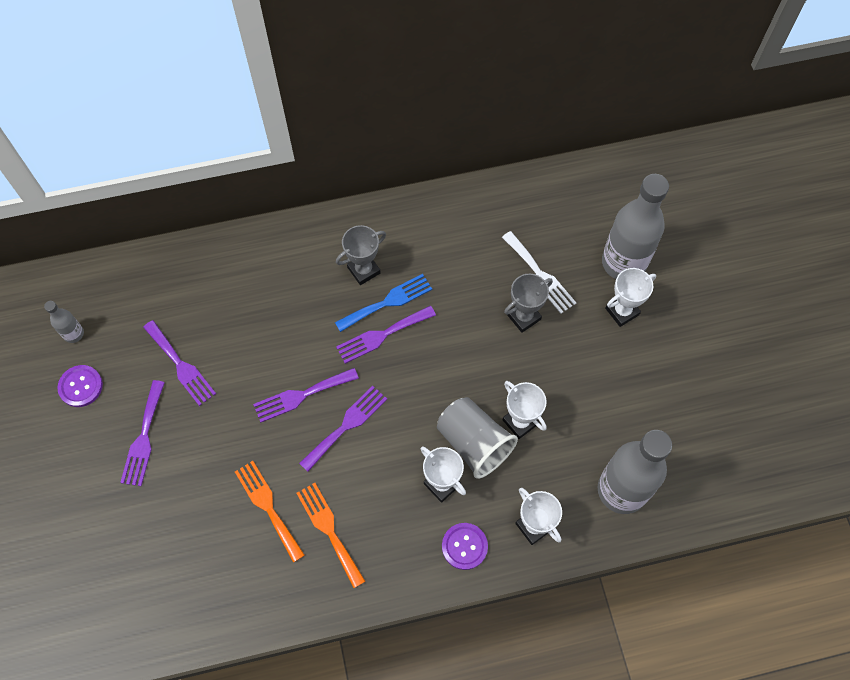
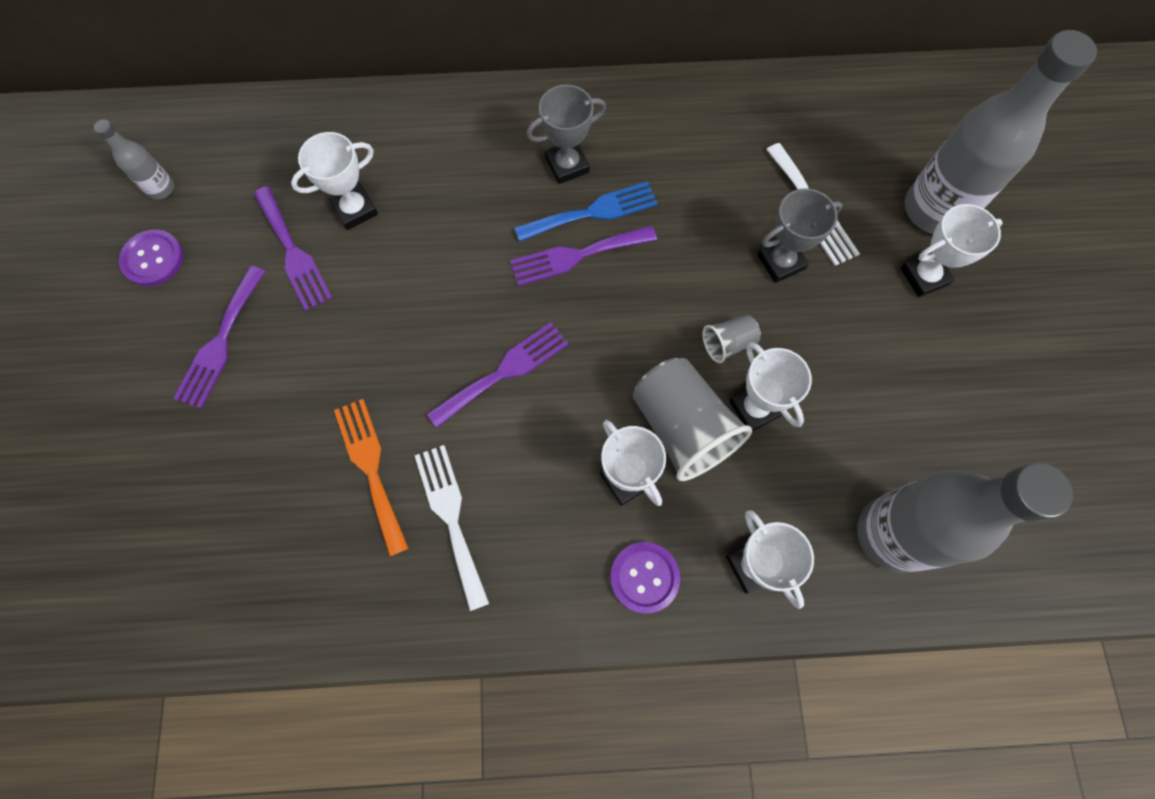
camera: 10 degrees right, 5 degrees up
purple fork [253,368,359,423] -> none
orange fork [296,483,365,588] -> white fork [414,445,489,611]
none -> white trophy [291,132,378,230]
none -> grey cup [702,315,761,363]

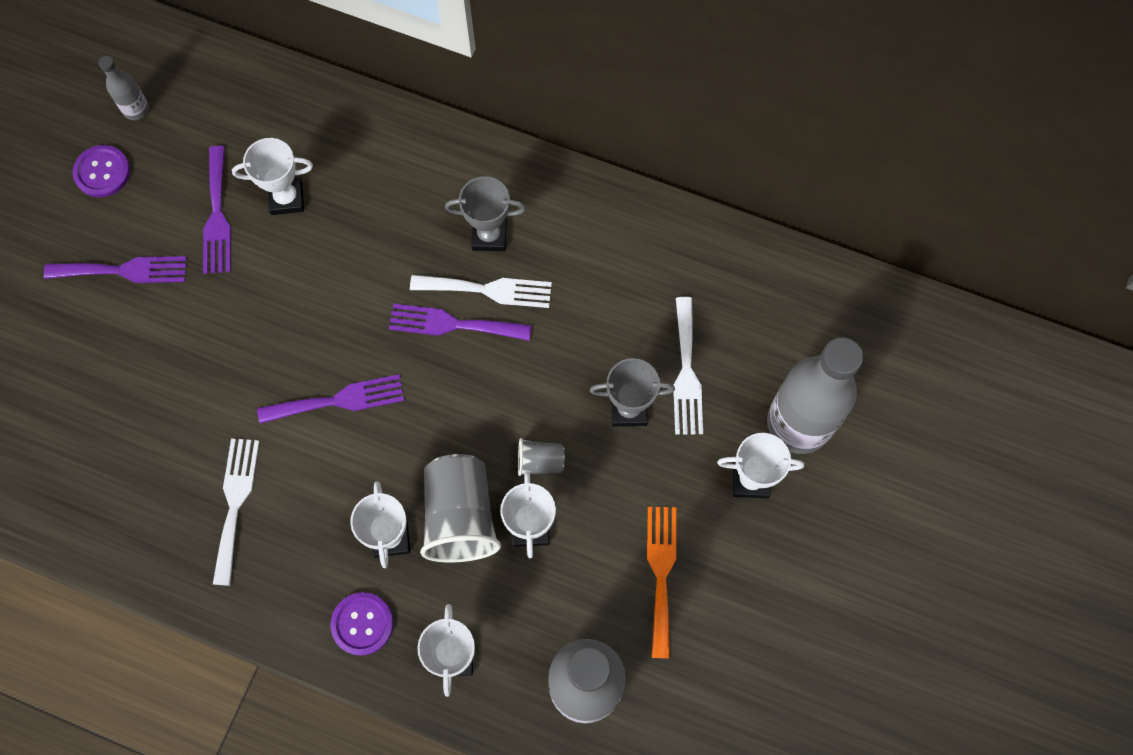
camera: 25 degrees right, 0 degrees up
purple fork [173,266,266,409] -> purple fork turned 135 degrees counterclockwise [44,256,187,283]
orange fork [334,399,409,556] -> orange fork moved to [647,507,676,658]
blue fork [514,181,658,242] -> white fork [410,275,552,308]

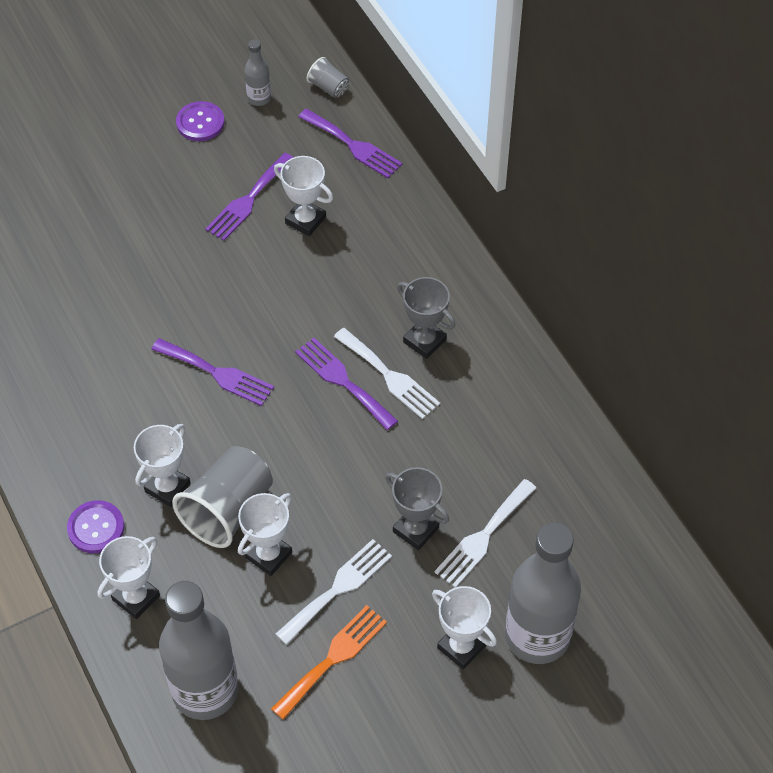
camera: 40 degrees right, 15 degrees down
purple fork [44,256,187,283] -> purple fork moved to [298,109,402,178]
white fork [213,438,259,586] -> white fork moved to [276,539,392,645]
grey cup [518,438,565,476] -> grey cup moved to [307,57,349,98]

